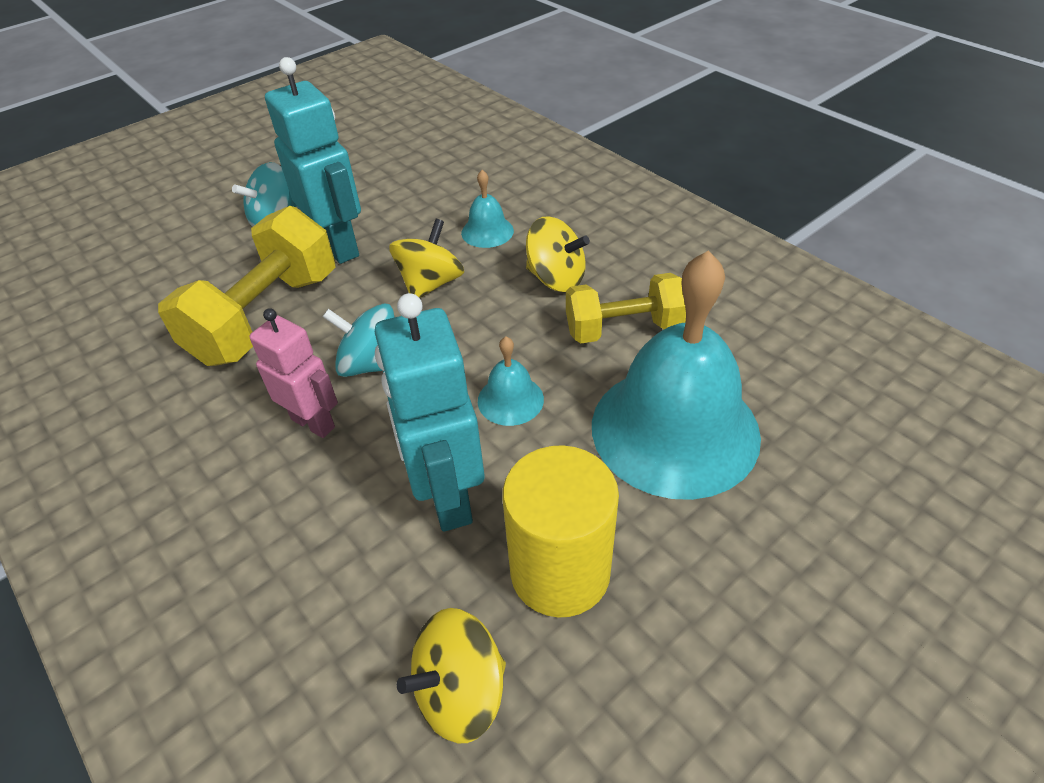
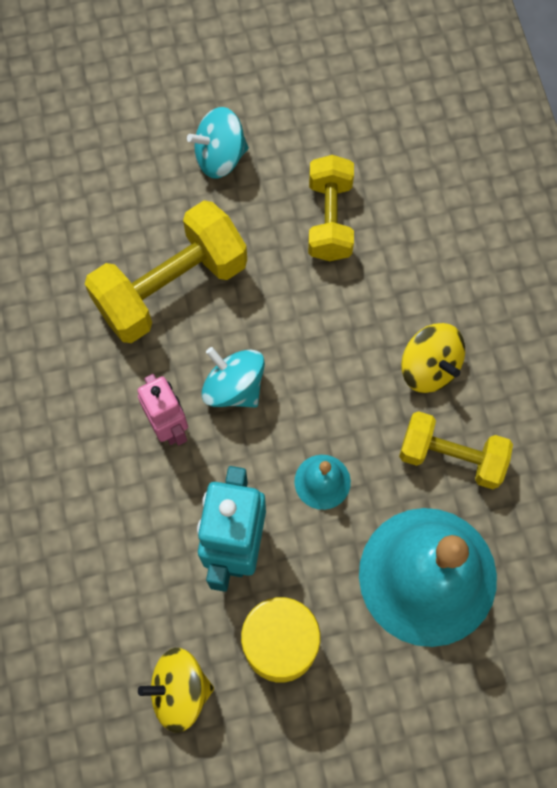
camera: 25 degrees right, 25 degrees up
turquoise robot [265,57,361,264] -> none
yellow spinning top [389,219,464,298] -> none
turquoise bell [461,170,514,248] -> none
none -> yellow dumbbell [308,155,354,261]

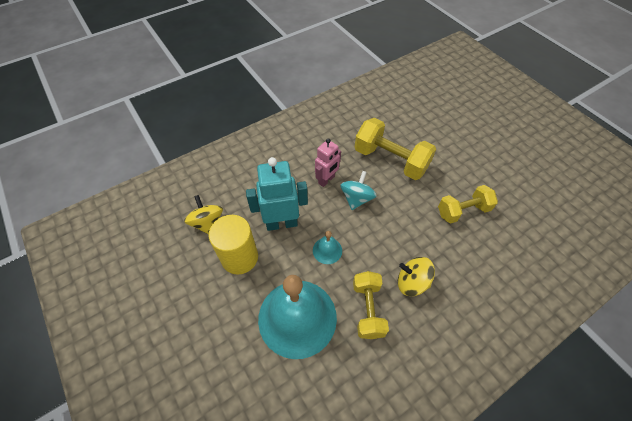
camera: 70 degrees right, 15 degrees down
turquoise spinning top [187,107,249,178] -> none
yellow spinning top [401,323,465,393] -> yellow spinning top turned 75 degrees clockwise [398,257,435,296]

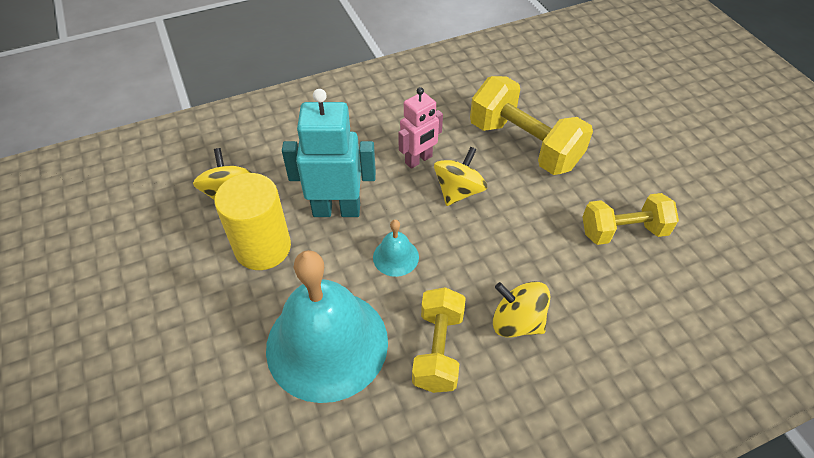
camera: 10 degrees right, 5 degrees down
turquoise spinning top [340,171,376,210] -> yellow spinning top [434,147,487,206]

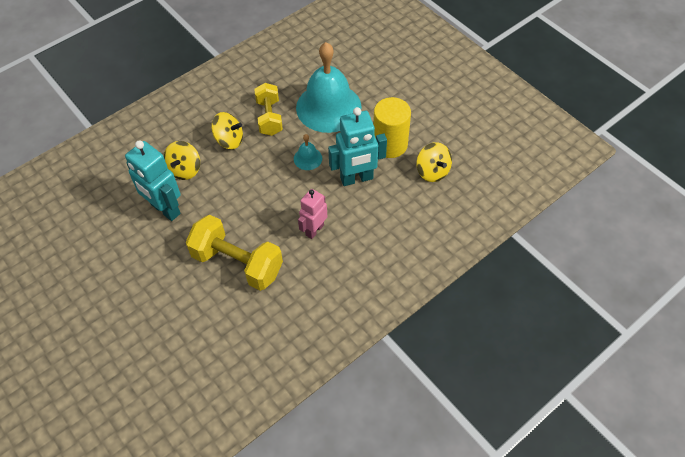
camera: 165 degrees right, 5 degrees up
yellow spinning top [434,147,487,206] -> yellow spinning top moved to [164,141,200,180]
yellow dumbbell [582,193,679,245] -> turquoise robot [125,140,181,221]

